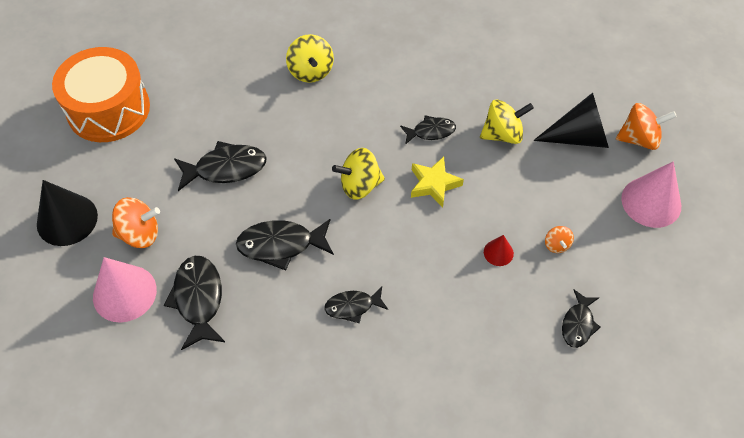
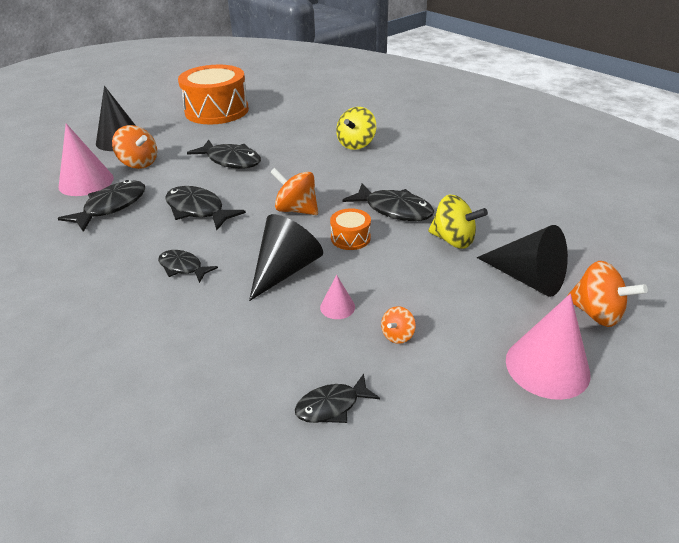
camera: 45 degrees right, 20 degrees down
yellow spinning top [332,148,385,200] -> orange spinning top [270,168,318,215]
black fish [400,115,456,145] -> black fish [343,183,434,221], size x1.61
yellow star [411,157,464,208] -> orange drum [330,208,371,250]
red cone [484,235,514,266] -> pink cone [320,275,355,319]
none -> black cone [249,214,323,301]

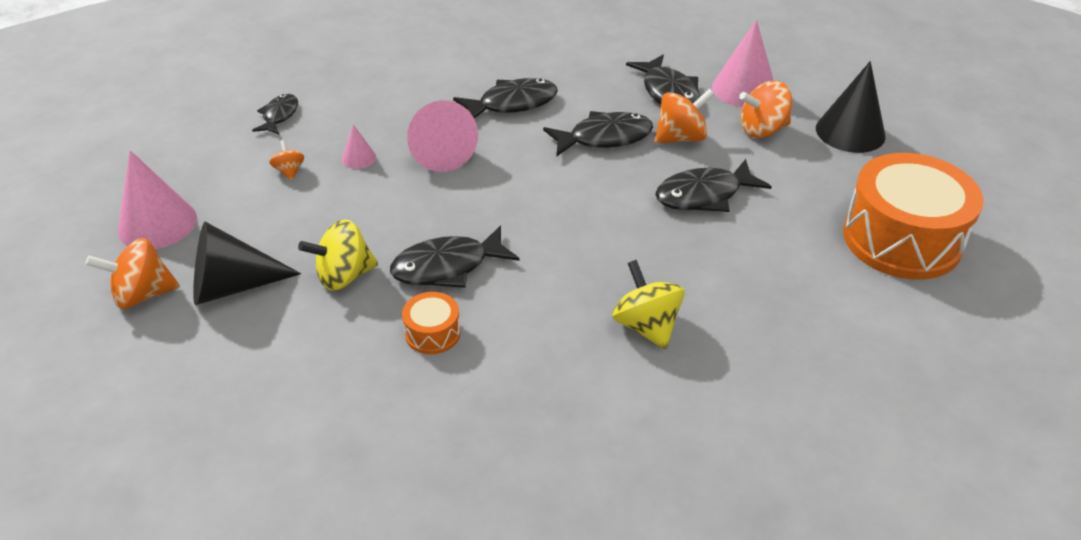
camera: 125 degrees right, 5 degrees up
black fish [158,250,218,283] -> black fish [453,78,558,119], size x1.61
black cone [249,214,323,301] -> pink cone [407,100,478,172]
orange spinning top [270,168,318,215] -> orange spinning top moved to [655,89,715,144]
orange drum [330,208,371,250] -> orange drum moved to [402,292,461,354]

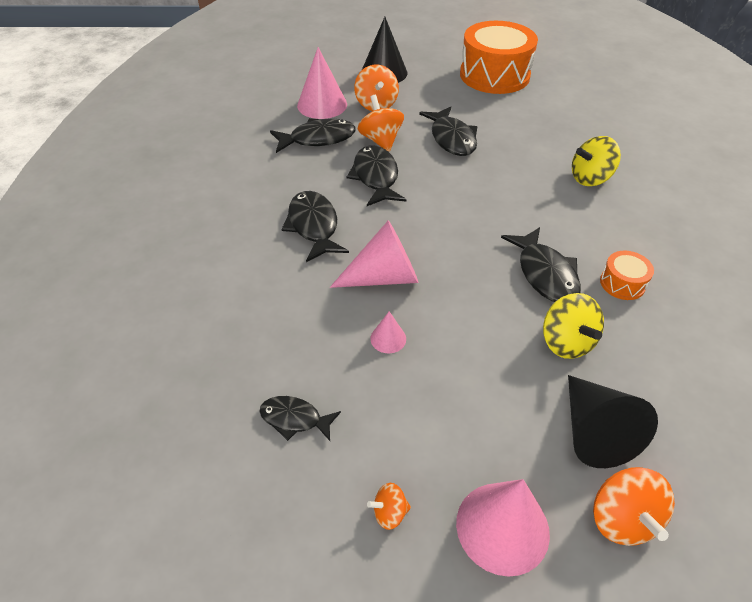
camera: 85 degrees left, 5 degrees up
orange spinning top [269,140,304,181] -> orange spinning top moved to [367,483,411,530]

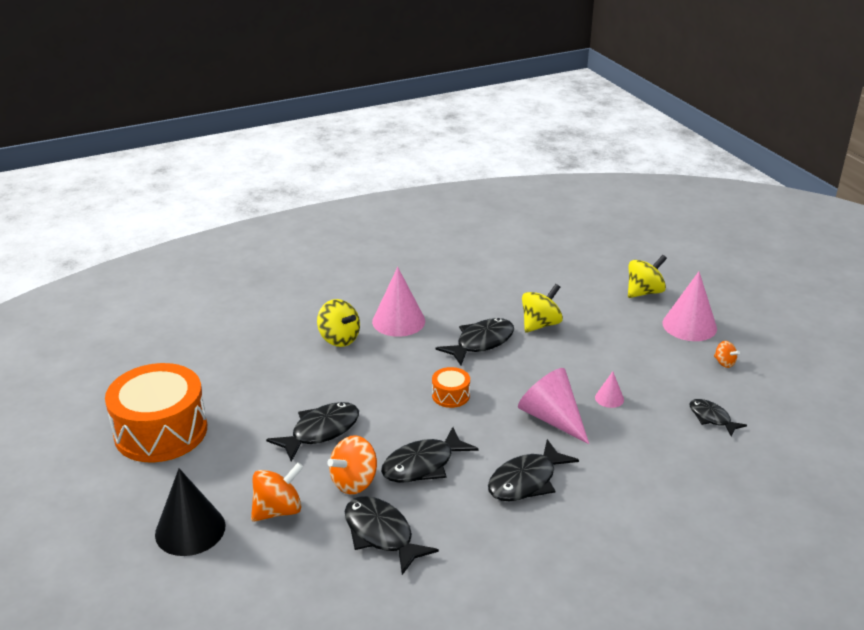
camera: 115 degrees left, 15 degrees down
black fish [259,396,341,441] -> black fish turned 150 degrees clockwise [690,399,747,436]
pink cone [297,47,347,119] -> pink cone moved to [372,267,425,337]
black cone [568,375,658,468] -> none
orange spinning top [593,467,675,546] -> yellow spinning top [628,255,667,298]
orange drum [600,251,654,300] -> orange drum moved to [432,367,470,408]

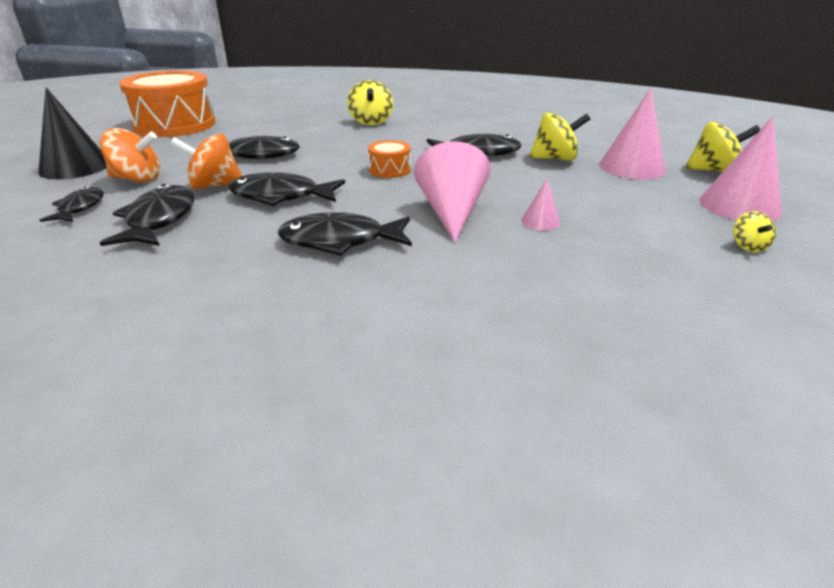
camera: 40 degrees right, 0 degrees up
pink cone [372,267,425,337] -> pink cone moved to [599,88,666,180]
black fish [690,399,747,436] -> black fish moved to [40,187,104,222]
orange spinning top [714,341,740,368] -> yellow spinning top [733,211,776,252]

